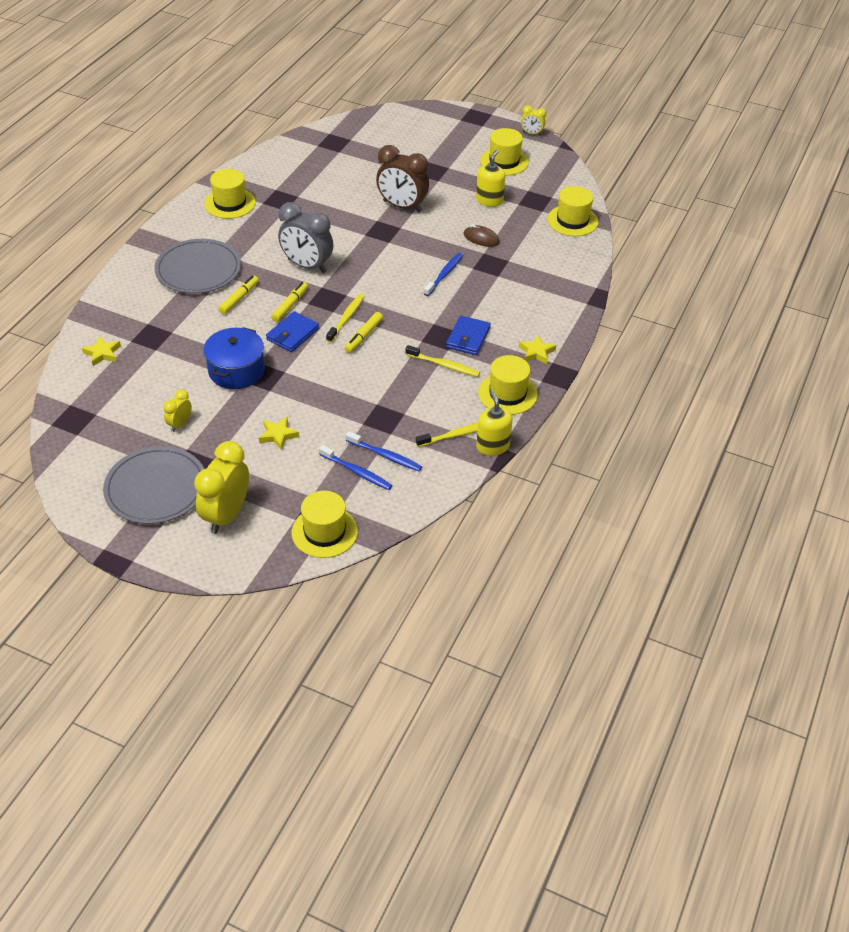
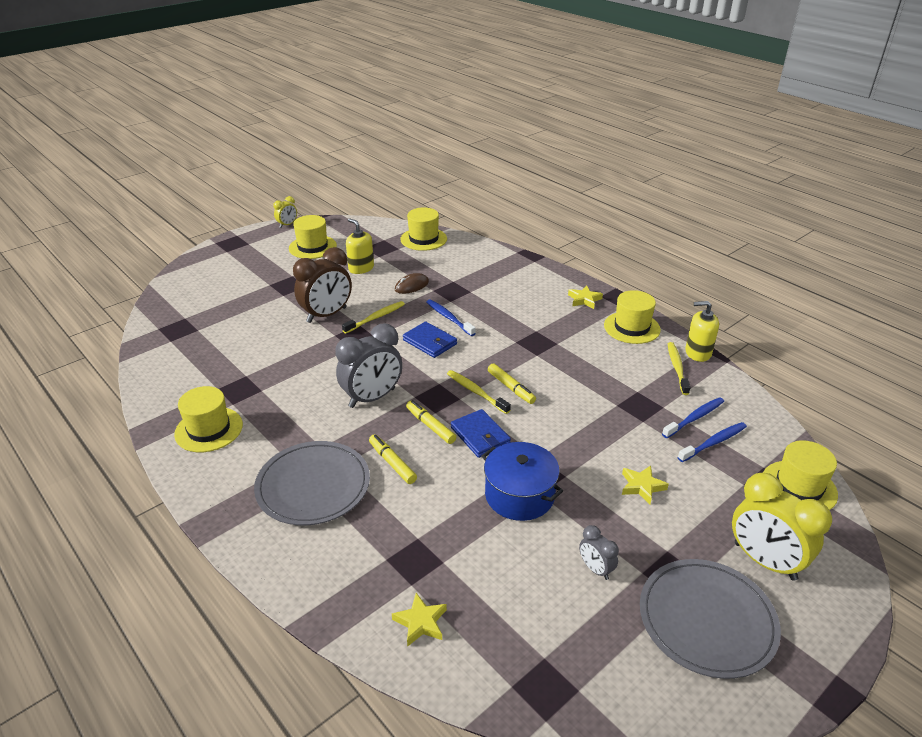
camera: 65 degrees left, 10 degrees down
yellow clock [163,389,192,432] -> grey clock [579,525,619,580]
yellow toothbrush [405,345,480,377] -> yellow toothbrush moved to [342,301,405,334]
blue wallet [446,315,491,355] -> blue wallet moved to [403,322,457,358]

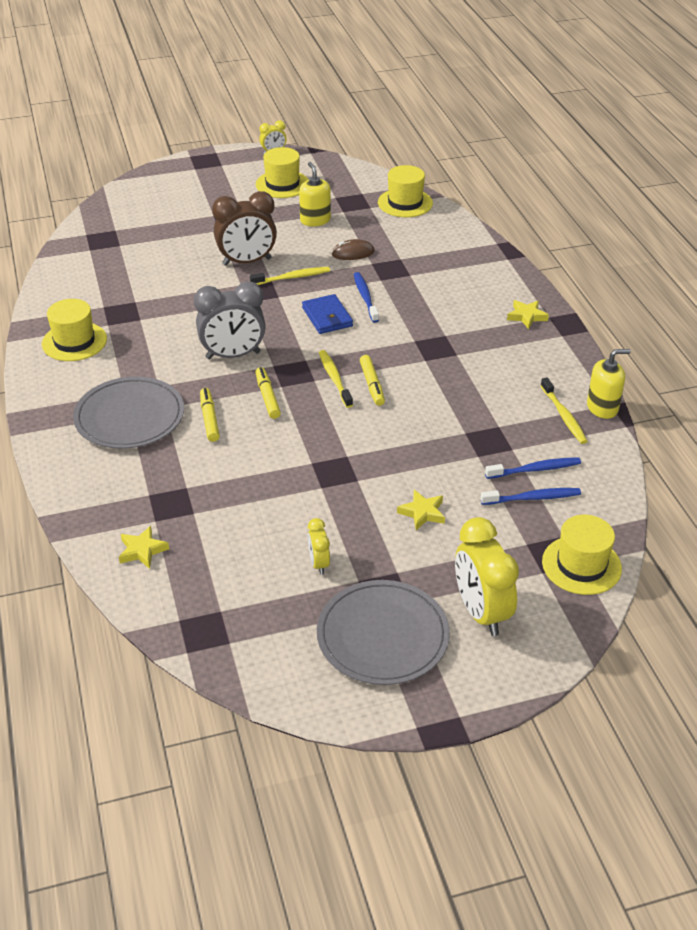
camera: 25 degrees right, 5 degrees up
blue wallet [451,409,511,458] -> none
blue pot [482,442,563,521] -> none
grey clock [579,525,619,580] -> yellow clock [308,518,330,575]
yellow hat [604,290,661,344] -> none
yellow toothbrush [668,342,690,395] -> yellow toothbrush turned 135 degrees clockwise [540,377,588,444]
yellow soap dispenser [685,301,719,362] -> yellow soap dispenser turned 135 degrees clockwise [587,349,631,419]

